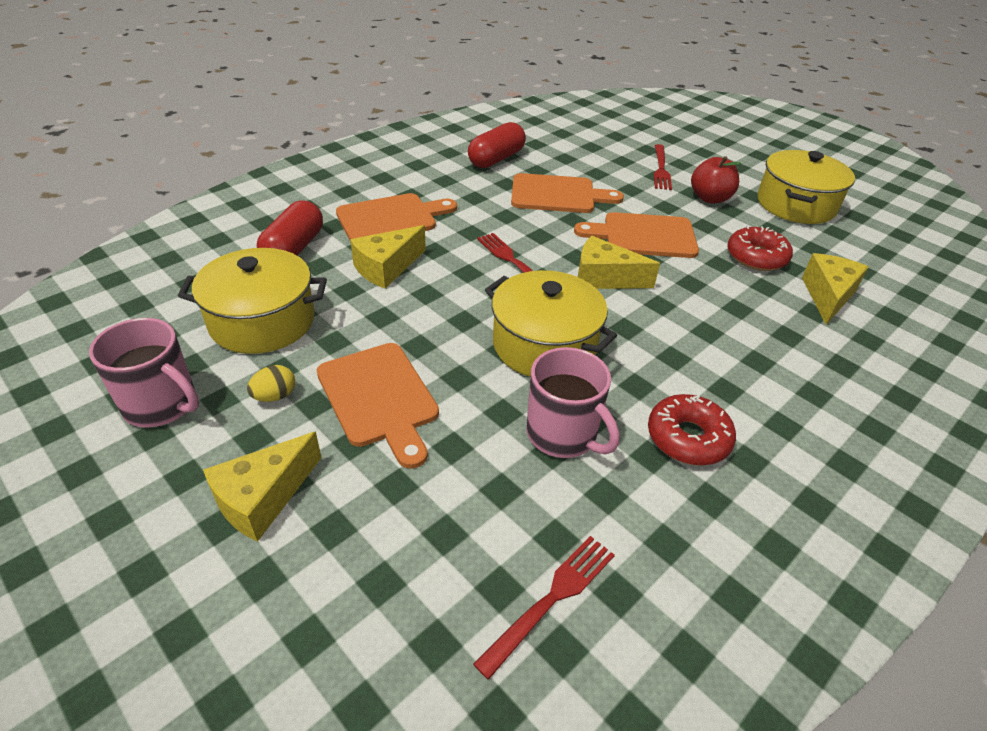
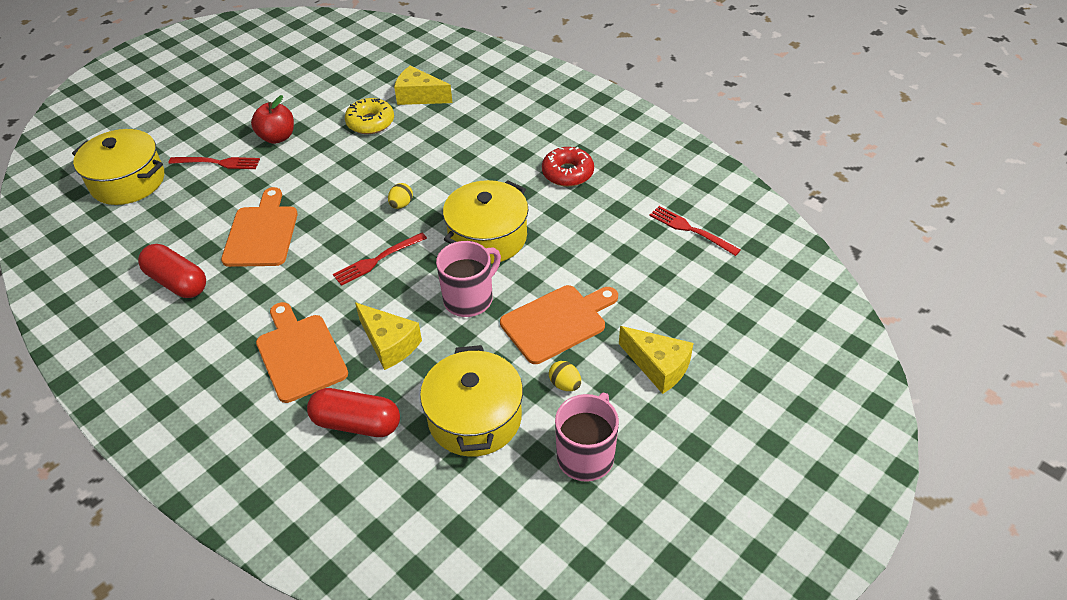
camera: 90 degrees left, 5 degrees up
pink mug [526,347,620,458] -> pink mug moved to [436,241,501,317]
orange cutting board [574,212,699,258] -> none
yellow cheese [578,236,660,289] -> yellow egg [388,183,413,209]
red donut [727,226,793,271] -> yellow donut [345,98,394,134]
yellow pot [757,150,855,224] -> yellow pot moved to [72,129,164,205]

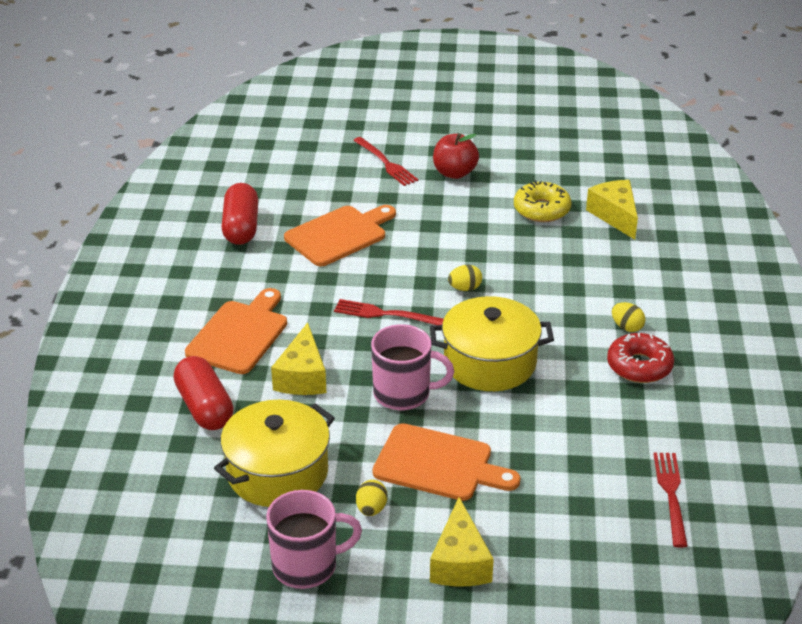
camera: 50 degrees right, 10 degrees down
yellow pot [72,129,164,205] -> none
none -> yellow egg [612,302,645,332]

